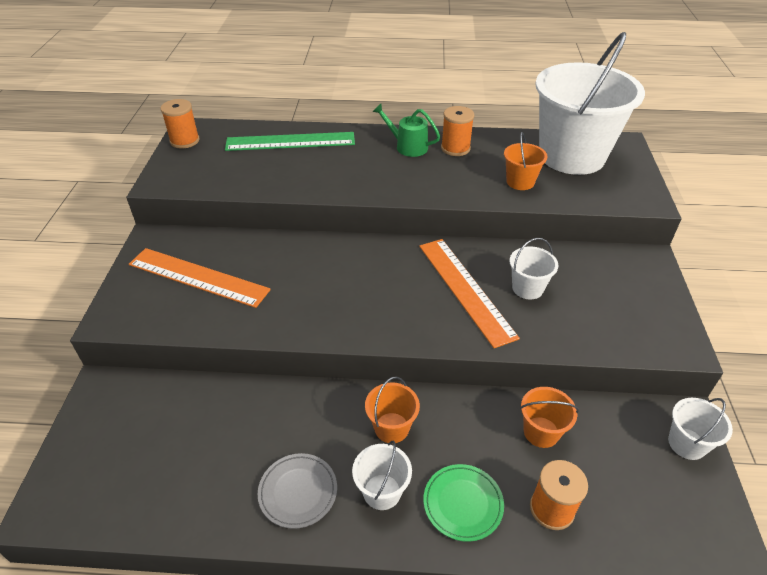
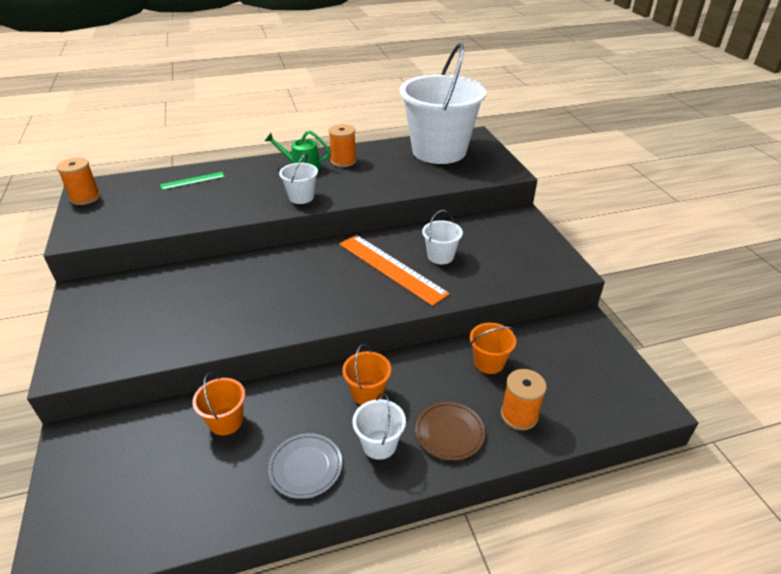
camera: 20 degrees left, 5 degrees down
orange ruler [129,248,271,308] -> none
green ruler [225,132,355,151] -> green ruler [160,172,225,190], size x0.52
green plate [424,464,504,542] -> brown plate [415,402,485,461]
orange bucket [504,132,548,190] -> orange bucket moved to [192,372,245,436]
white bucket [668,398,733,460] -> white bucket moved to [279,153,318,204]

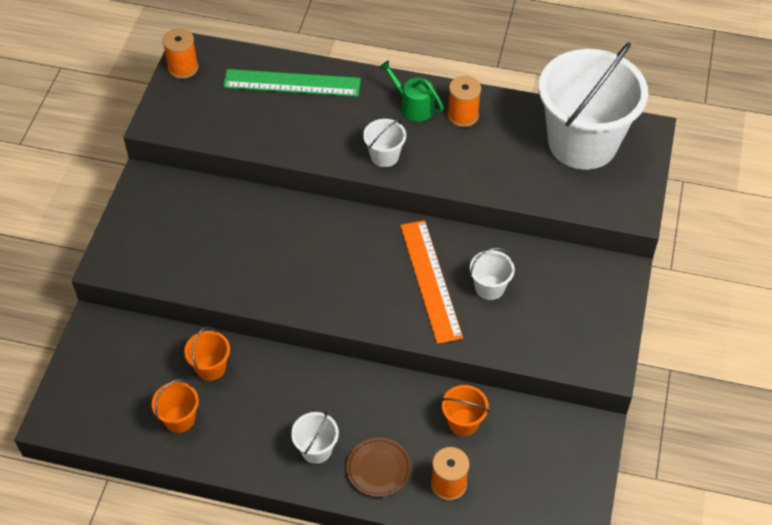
camera: 30 degrees right, 15 degrees up
green ruler [160,172,225,190] -> green ruler [223,69,361,97], size x1.94
grey plate [268,433,342,499] -> none
orange bucket [342,344,391,405] -> orange bucket moved to [152,379,199,433]

